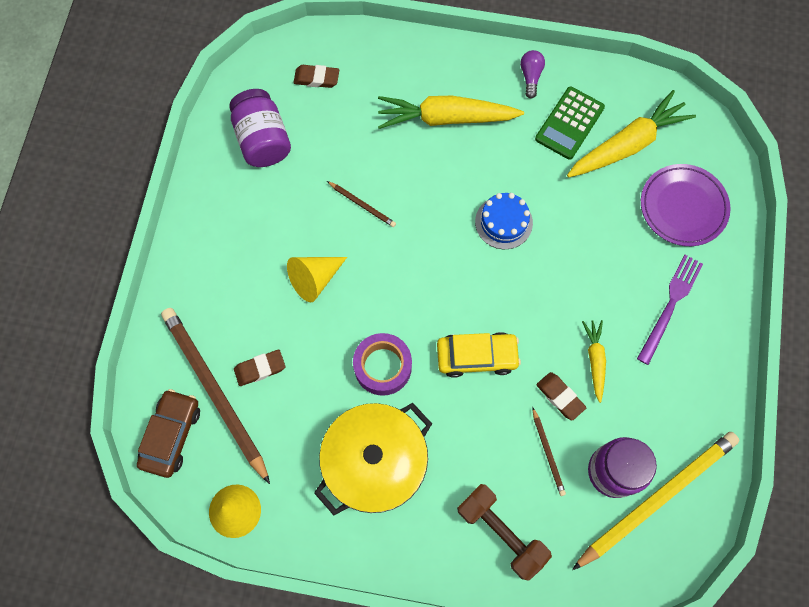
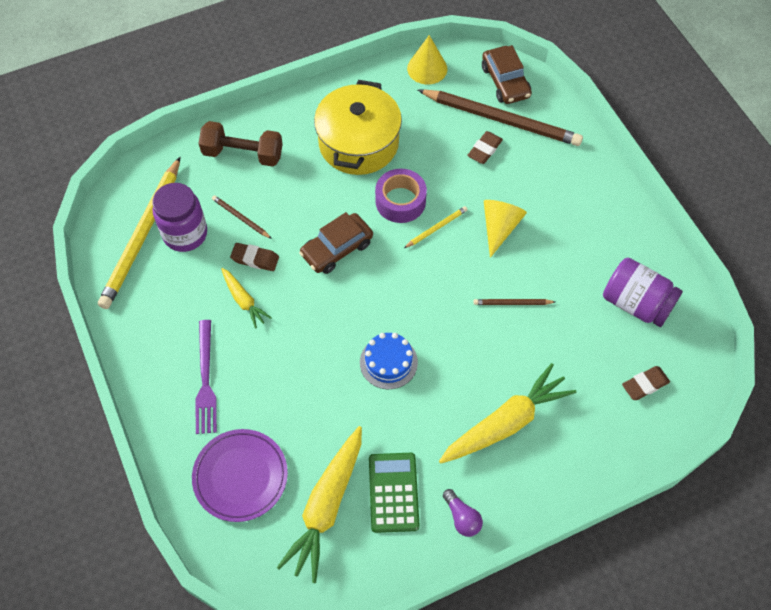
camera: 145 degrees right, 10 degrees down
yellow car [437,332,521,378] -> brown car [299,212,373,274]
none -> yellow pencil [404,206,468,248]

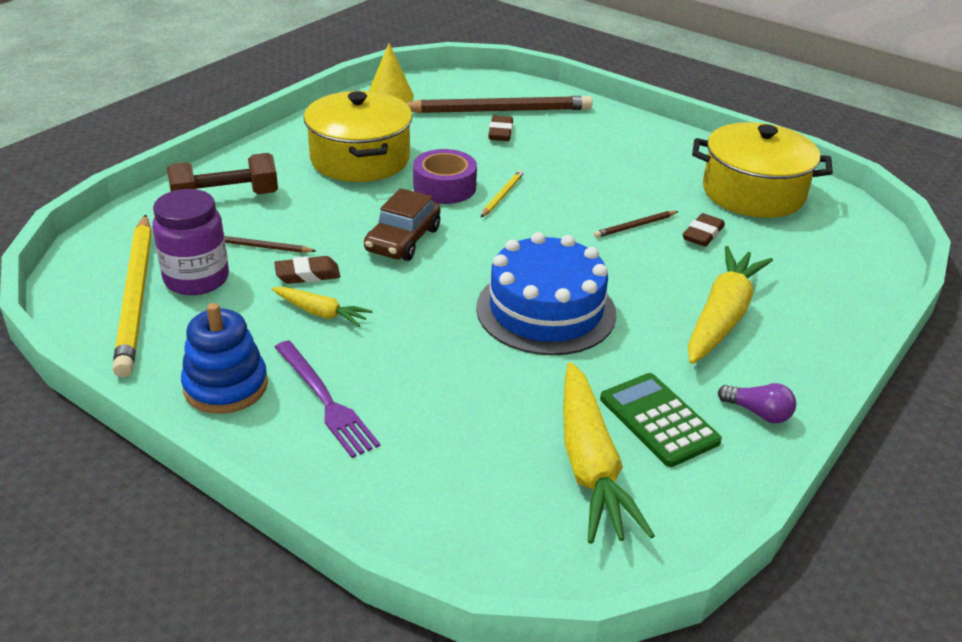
camera: 30 degrees left, 25 degrees down
purple plate [192,429,288,522] -> none
blue cake [360,333,418,389] -> blue cake [476,232,616,356], size x1.78
brown car [482,45,532,104] -> none
yellow cone [484,200,527,258] -> none
purple jar [603,258,683,327] -> yellow pot [692,122,833,218]
brown eraser [622,366,670,400] -> brown eraser moved to [682,213,725,247]
none -> blue stacking toy [181,303,268,414]

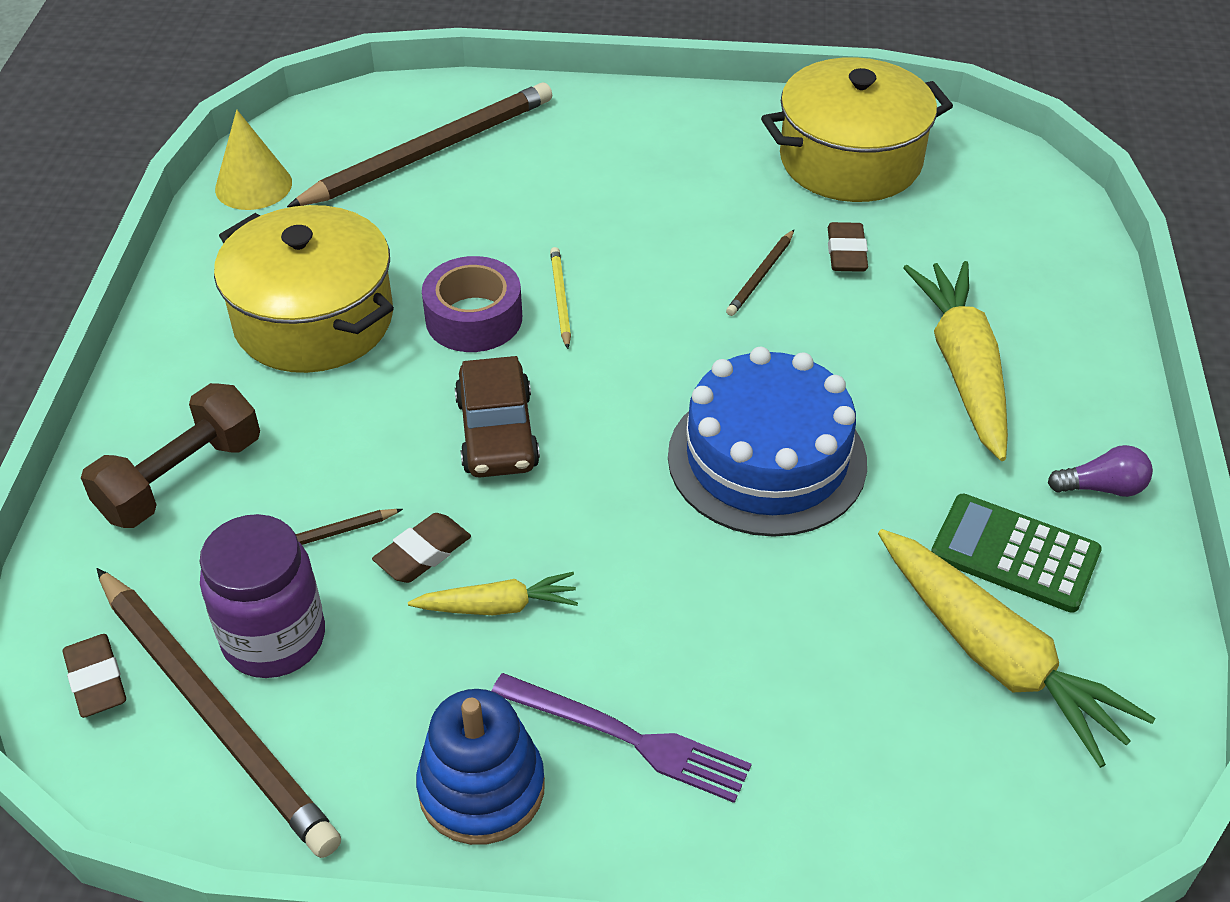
camera: 30 degrees left, 10 degrees up
yellow pencil [112,214,152,378] -> brown pencil [97,568,341,858]
brown eraser [488,116,513,141] -> brown eraser moved to [62,634,126,718]

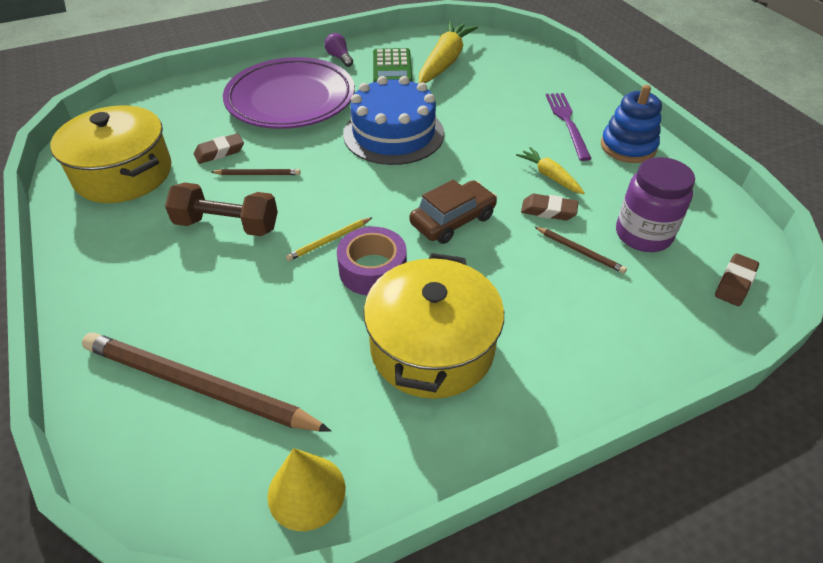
camera: 120 degrees left, 0 degrees up
brown dumbbell [81,383,260,528] -> brown dumbbell moved to [165,182,278,236]
brown pencil [97,568,341,858] -> none
yellow carrot [903,261,1008,461] -> purple plate [223,57,355,129]

